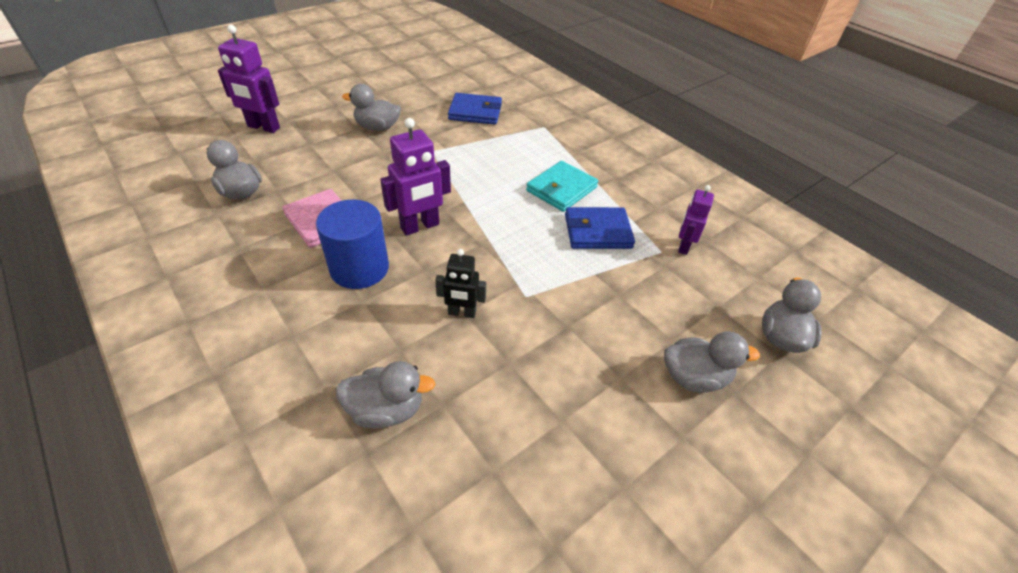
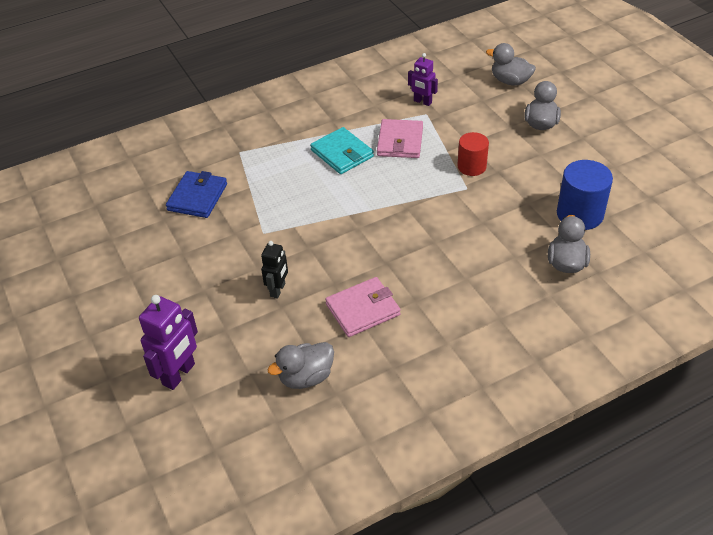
camera: 75 degrees left, 0 degrees up
blue cylinder [316,199,389,289] -> blue cylinder moved to [557,160,613,230]
grey duck [342,84,401,131] -> none
purple robot [380,118,451,236] -> none
black robot [435,249,486,318] -> black robot moved to [261,241,288,299]
blue wallet [565,207,635,249] -> pink wallet [377,119,423,158]
none -> red cylinder [457,132,489,176]

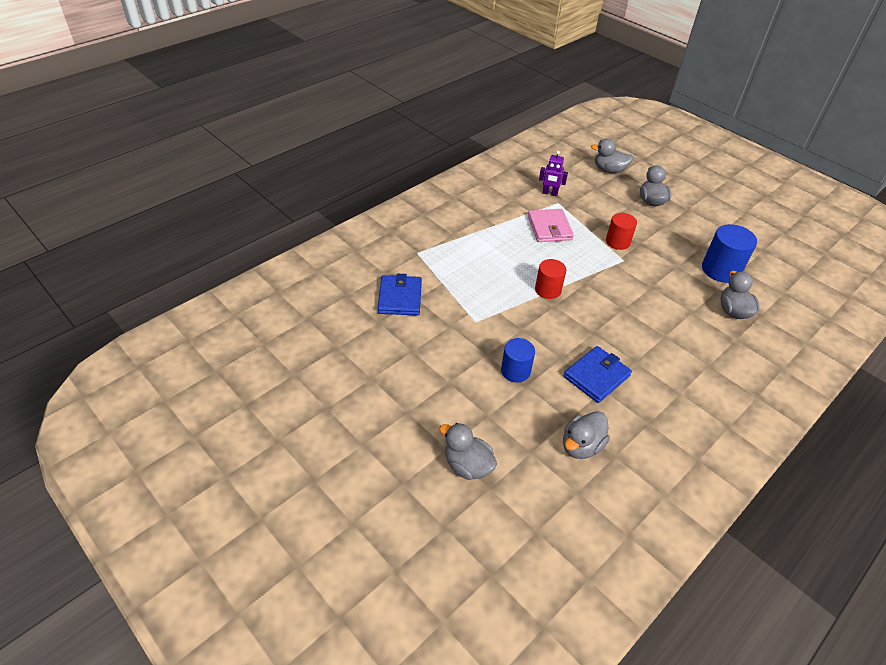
camera: 20 degrees left, 0 degrees up
purple robot [139,295,198,390] -> grey duck [439,423,497,480]
black robot [261,241,288,299] -> blue cylinder [501,338,535,382]
turquoise wallet [310,127,374,174] -> none
pink wallet [325,277,401,337] -> blue wallet [564,346,632,403]
none -> red cylinder [535,259,566,299]

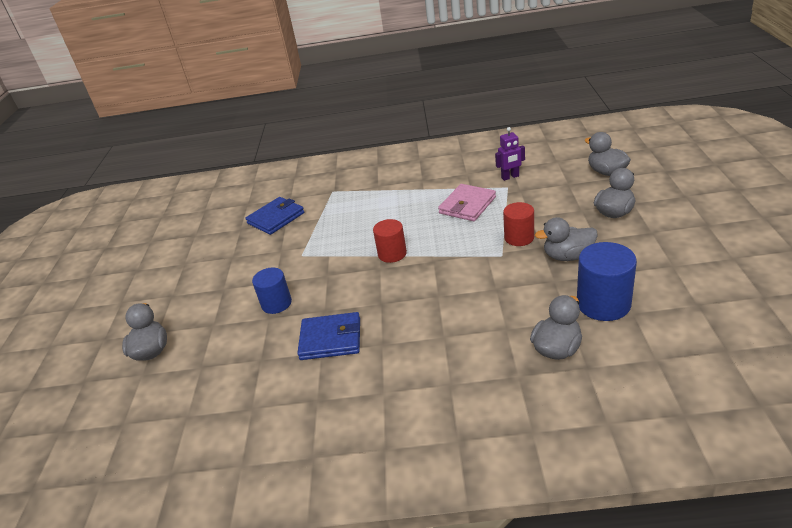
camera: 50 degrees right, 10 degrees down
purple robot [539,151,568,196] -> purple robot turned 75 degrees counterclockwise [495,127,525,181]
grey duck [563,411,610,459] -> grey duck moved to [535,217,598,261]

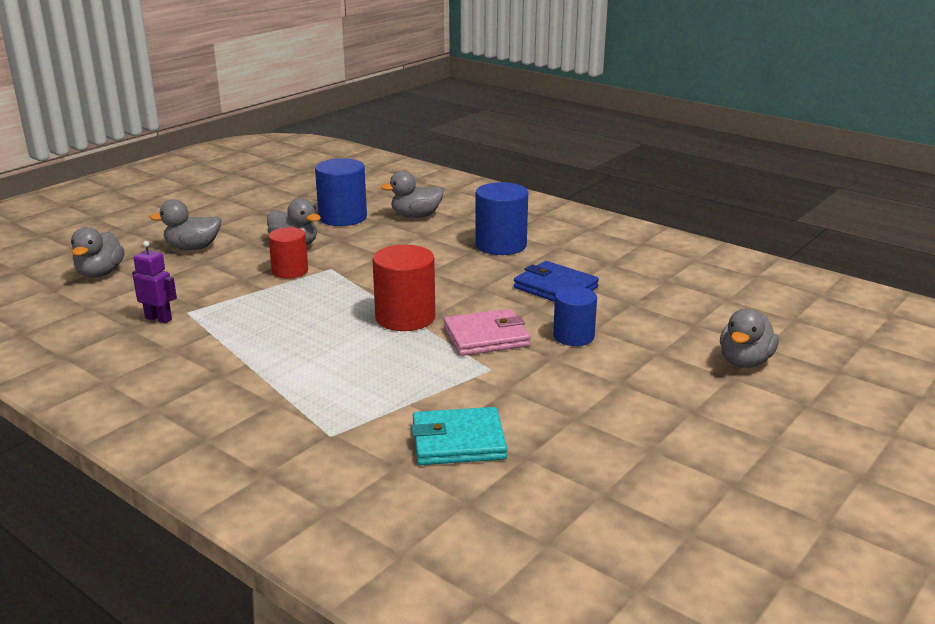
camera: 145 degrees left, 10 degrees down
blue wallet [246,197,304,235] -> turquoise wallet [412,407,507,465]
red cylinder [373,219,407,263] -> red cylinder [372,245,435,331], size x1.51
pink wallet [438,184,496,221] -> pink wallet moved to [444,309,531,356]
none -> blue cylinder [475,182,528,255]

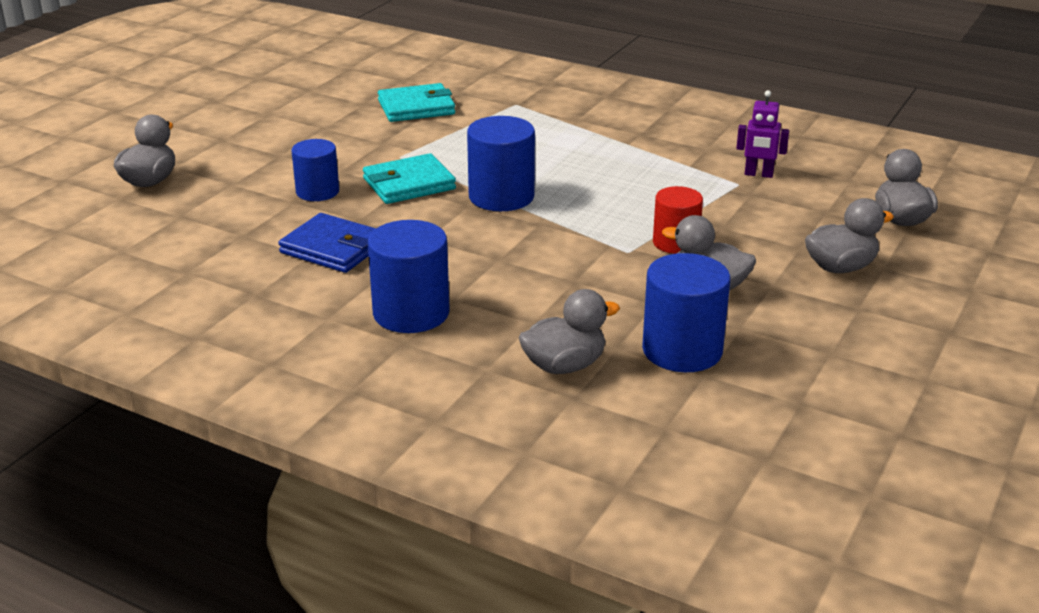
camera: 170 degrees right, 5 degrees up
red cylinder [372,245,435,331] -> blue cylinder [467,116,535,211]
pink wallet [444,309,531,356] -> turquoise wallet [363,153,456,204]

